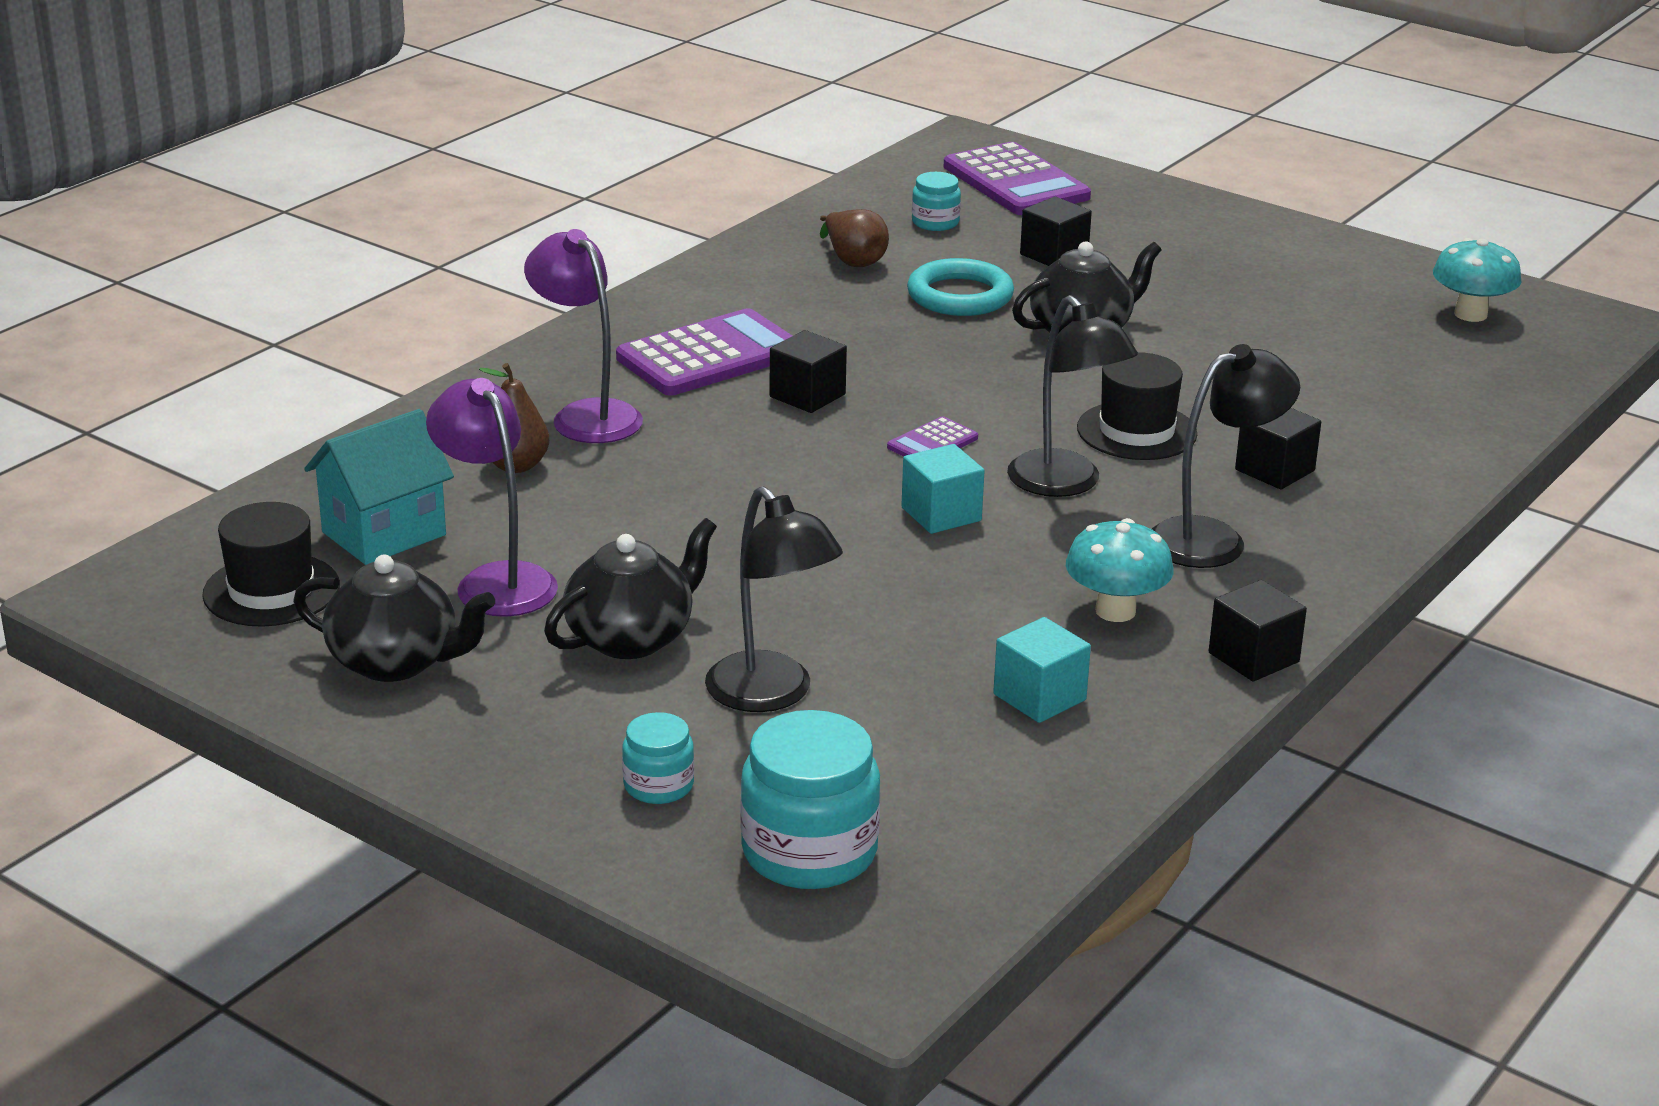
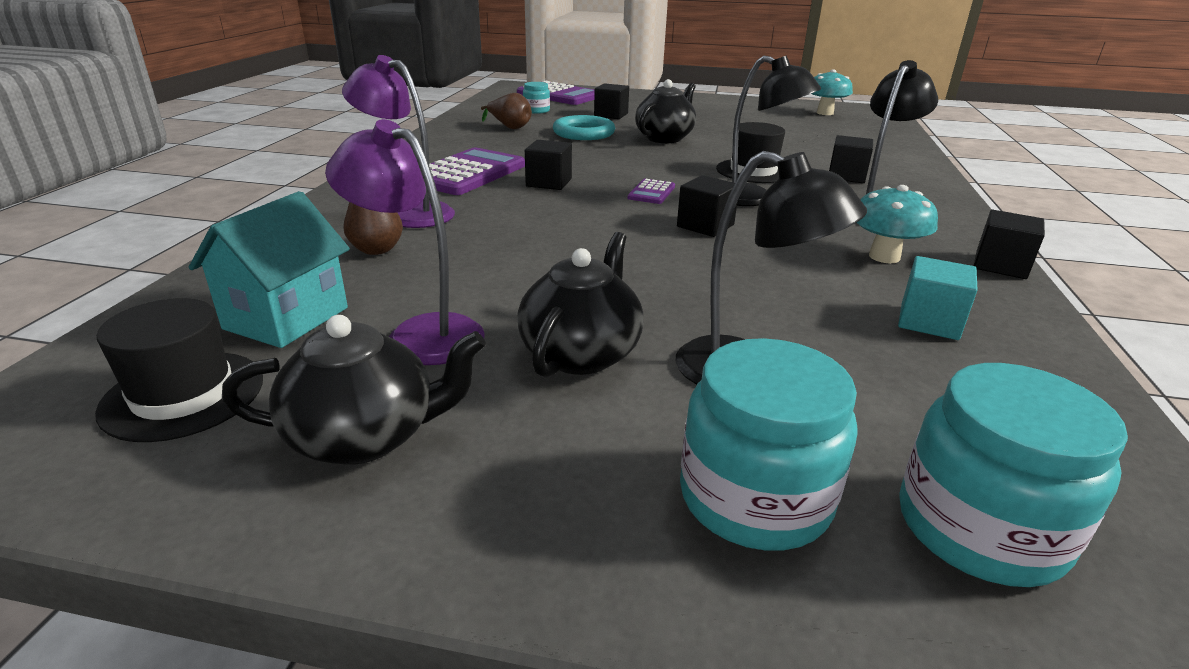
camera: 25 degrees left, 0 degrees up
turquoise jar [622,712,694,804] -> turquoise jar [680,338,858,551], size x1.87
turquoise cube [901,444,985,534] -> black cube [677,175,737,237]

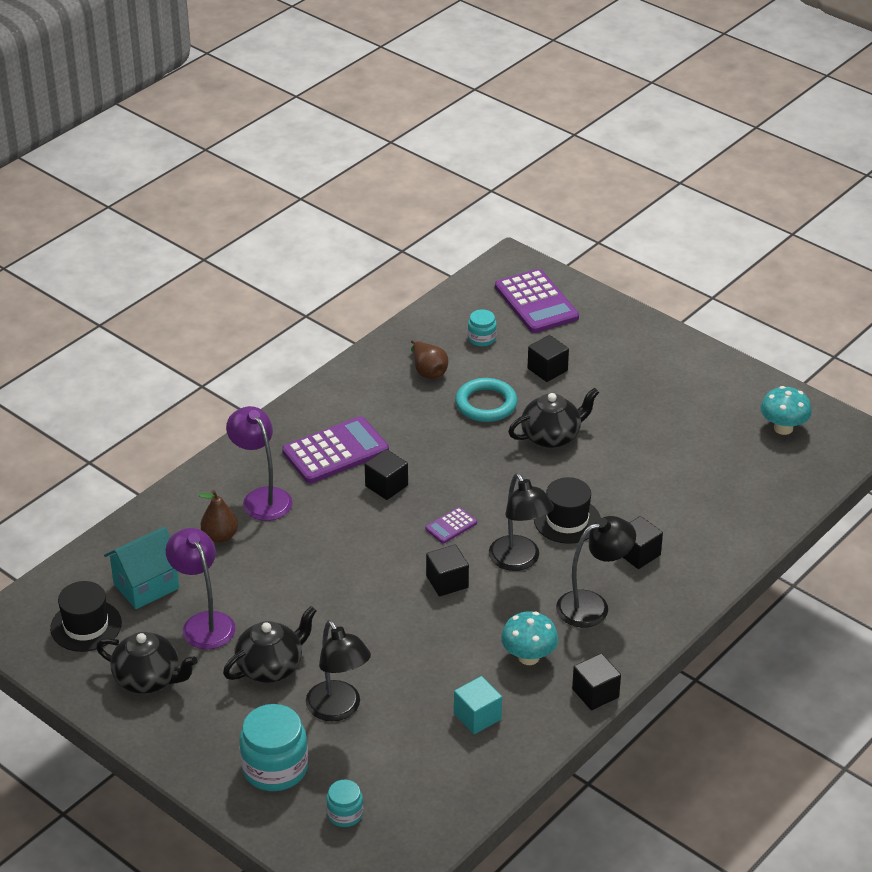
camera: 30 degrees right, 10 degrees up
turquoise jar [899,363,1128,587] -> turquoise jar [326,780,363,827], size x0.54

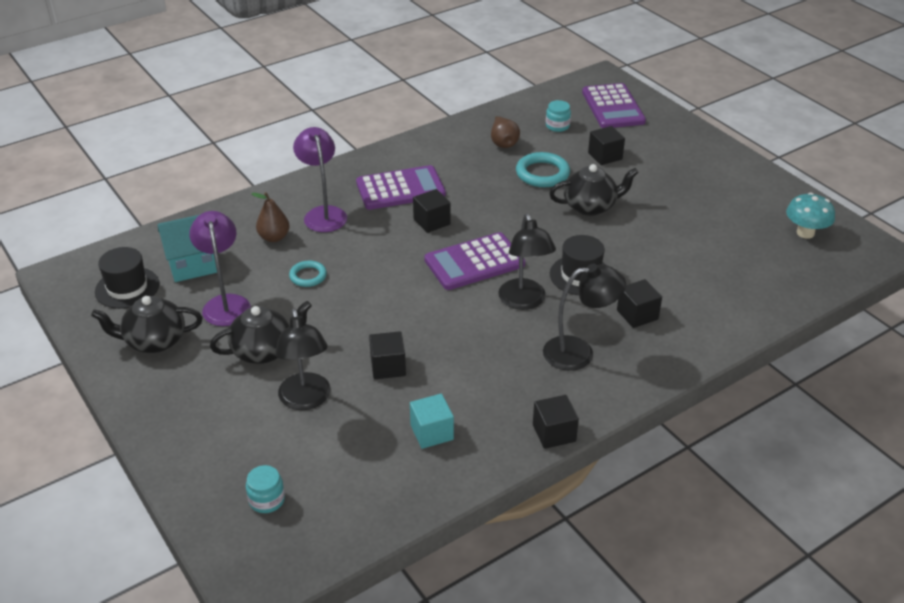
camera: 15 degrees right, 0 degrees up
black teapot [96,632,197,694] -> black teapot turned 135 degrees clockwise [91,296,203,353]
turquoise jar [239,704,308,791] -> none
purple calculator [425,507,477,543] -> purple calculator [424,232,525,290], size x2.11
black cube [426,544,469,597] -> black cube moved to [369,331,406,379]
turquoise mushroom [501,611,558,665] -> none
none -> turquoise ring [289,261,327,287]

